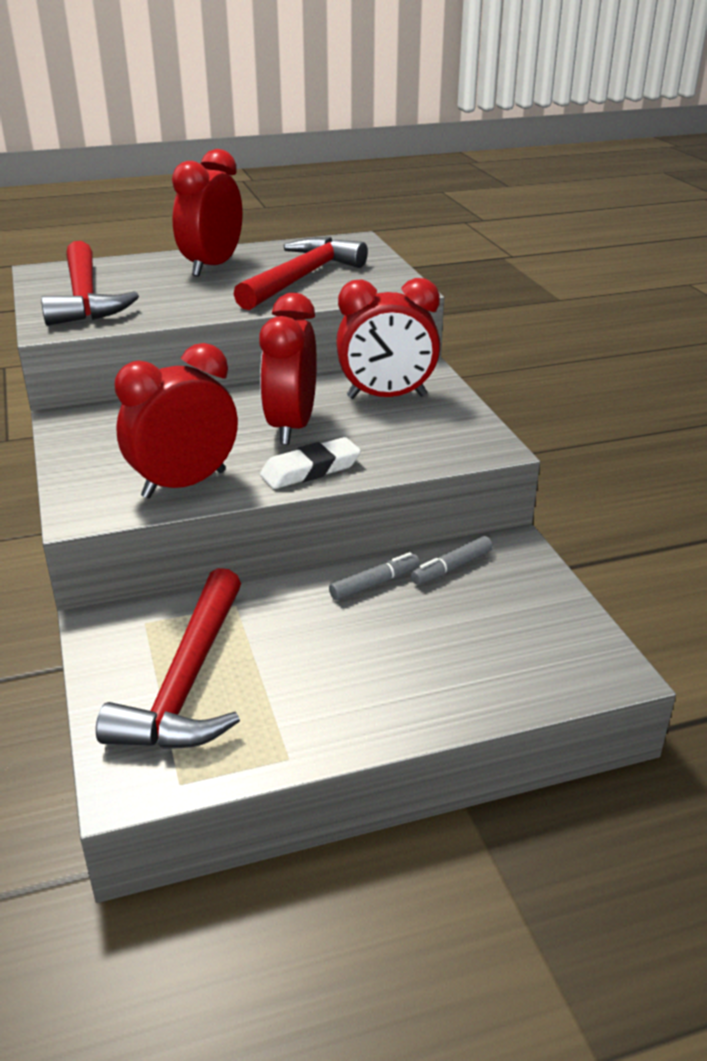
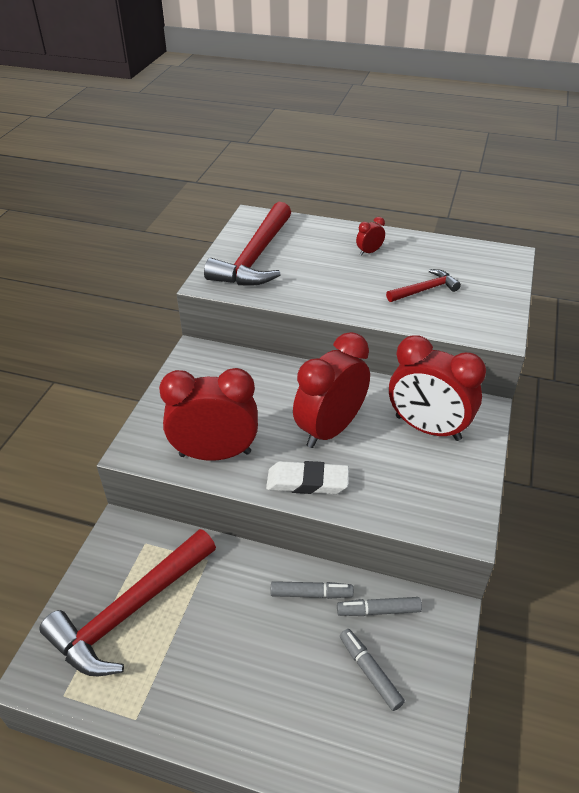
camera: 35 degrees right, 10 degrees up
red clock [172,149,243,277] -> red clock [356,217,385,256], size x0.41
red hammer [234,237,368,310] -> red hammer [386,269,461,302], size x0.50
none -> grey marker [340,629,405,711]

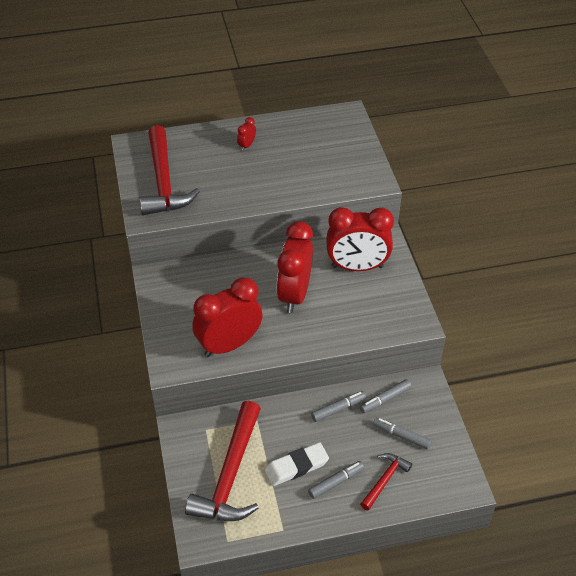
camera: 30 degrees left, 5 degrees up
white eraser [266,461,349,494] -> white eraser moved to [265,442,329,486]
red hammer [386,269,461,302] -> red hammer moved to [360,453,412,511]
none -> grey marker [308,461,364,499]

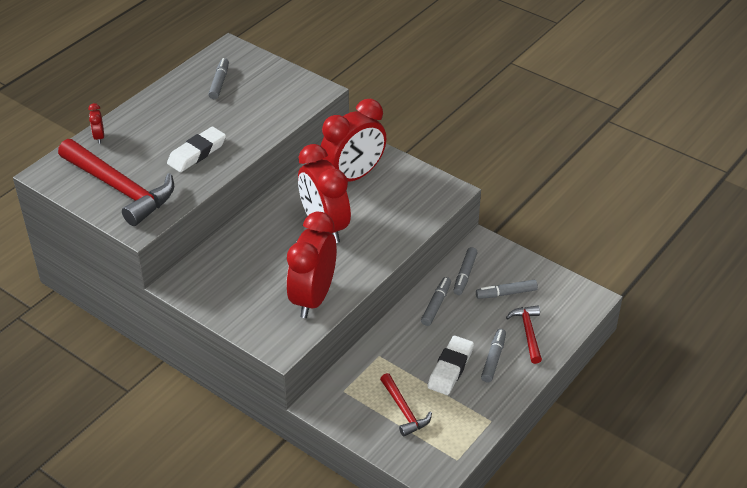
camera: 40 degrees left, 5 degrees down
red hammer [185,401,261,521] -> red hammer [380,373,432,437], size x0.50
red clock [237,117,256,151] -> red clock moved to [88,103,104,144]
none -> white eraser [167,127,226,172]
none -> grey marker [208,58,229,99]

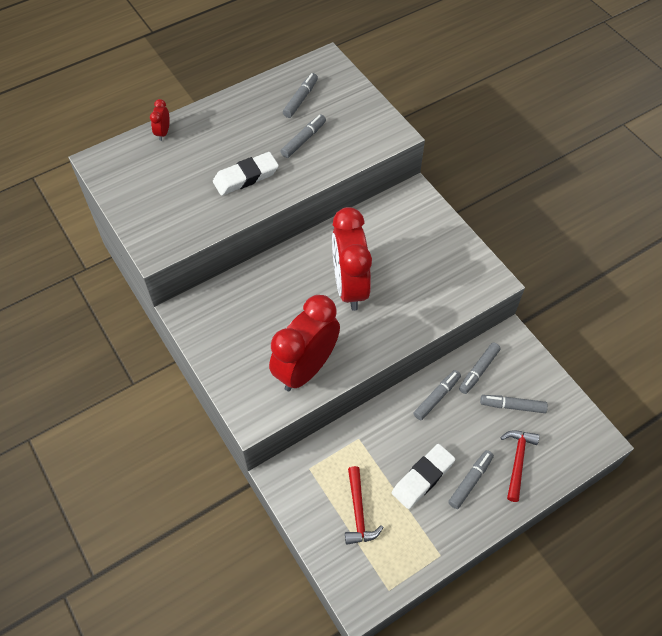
camera: 20 degrees right, 15 degrees up
red hammer [58,139,174,226] -> none
red clock [321,99,386,182] -> none
none -> grey marker [281,115,326,158]

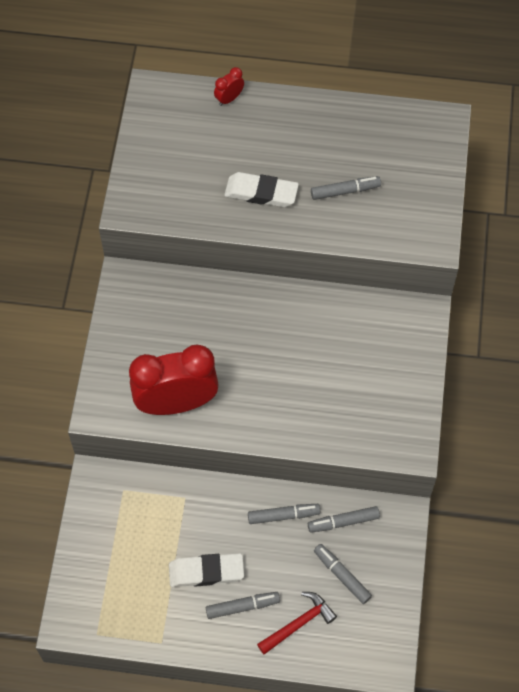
camera: 40 degrees right, 5 degrees up
grey marker [283,73,318,118] -> none
red clock [332,207,372,311] -> none
red hammer [345,466,383,545] -> none

